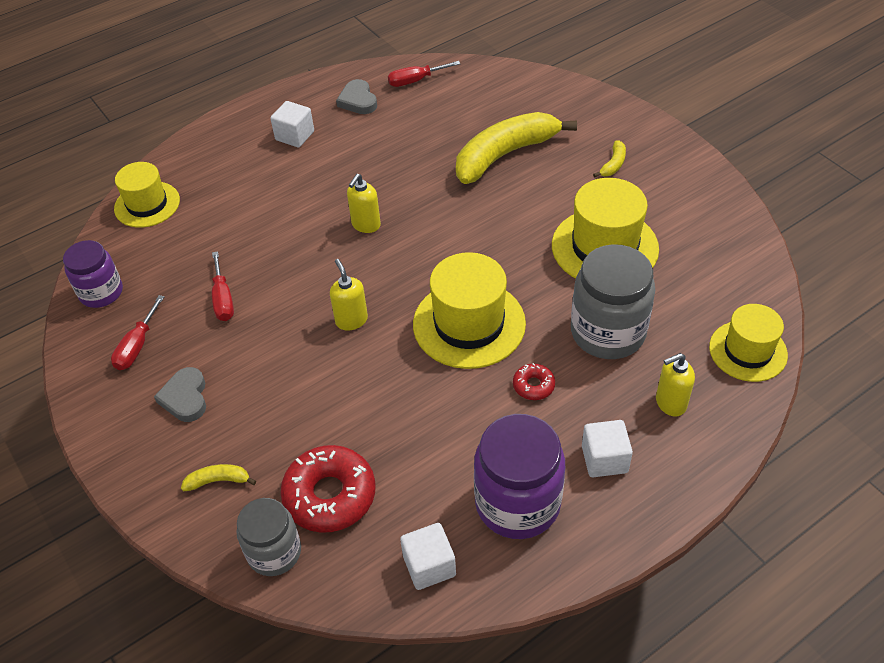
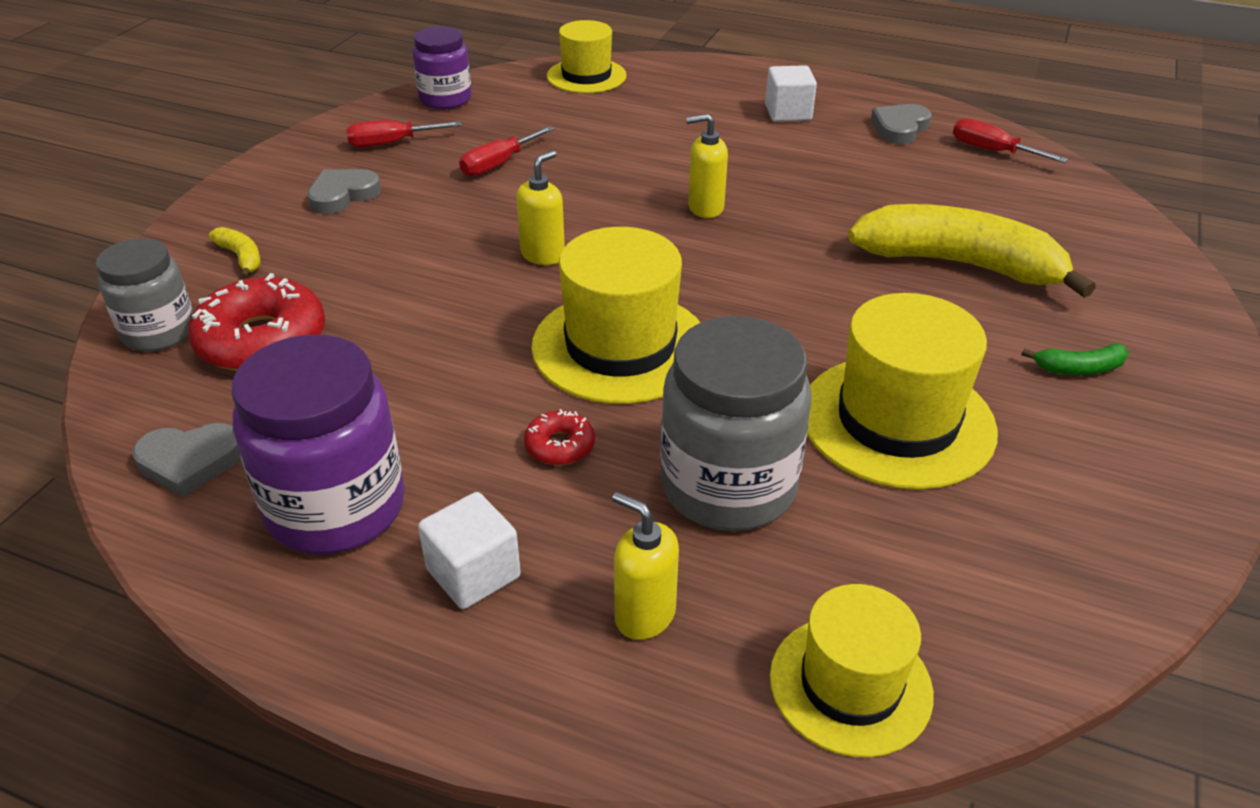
camera: 55 degrees right, 10 degrees down
white cube [400,523,456,590] -> grey heart [132,423,241,497]
yellow banana [593,140,626,177] -> green banana [1021,344,1129,375]

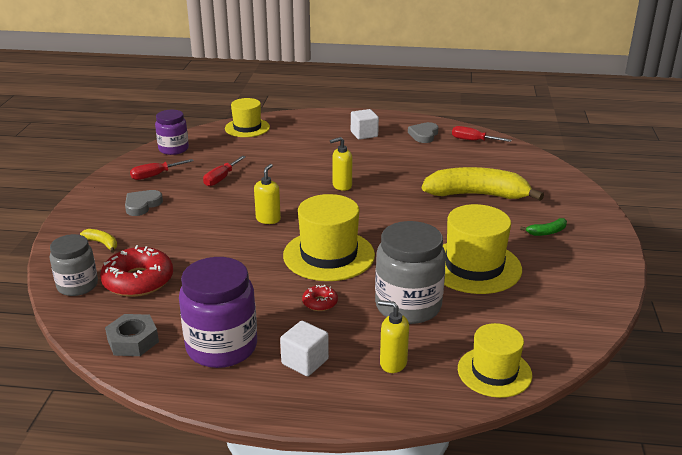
camera: 15 degrees left, 10 degrees down
grey heart [132,423,241,497] -> grey nut [105,314,159,356]

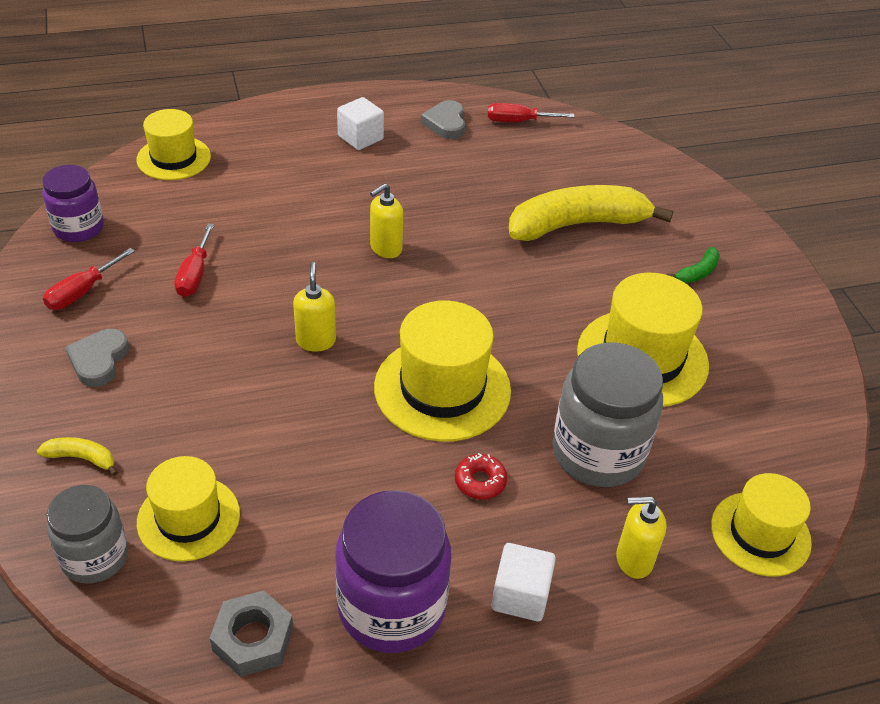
camera: 25 degrees left, 15 degrees up
red donut [100,245,173,297] -> yellow hat [137,456,240,561]

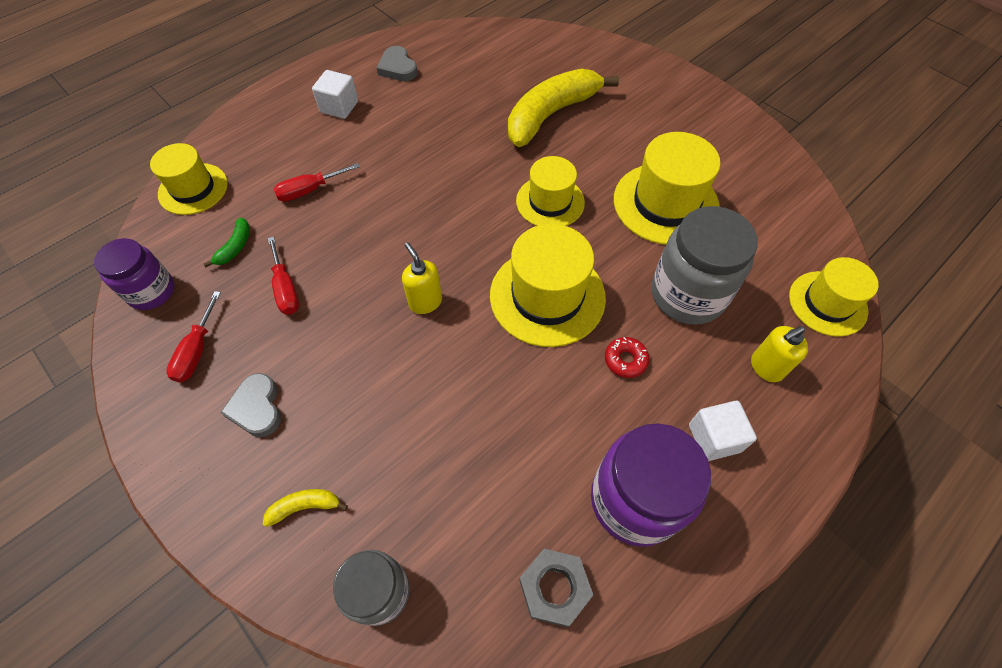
camera: 25 degrees left, 15 degrees up
yellow hat [137,456,240,561] -> yellow hat moved to [516,156,585,226]
yellow soap dispenser [370,183,403,258] -> none
red screwdriver [487,103,574,122] -> red screwdriver moved to [273,163,360,202]
green banana [667,247,720,283] -> green banana moved to [203,217,250,267]

